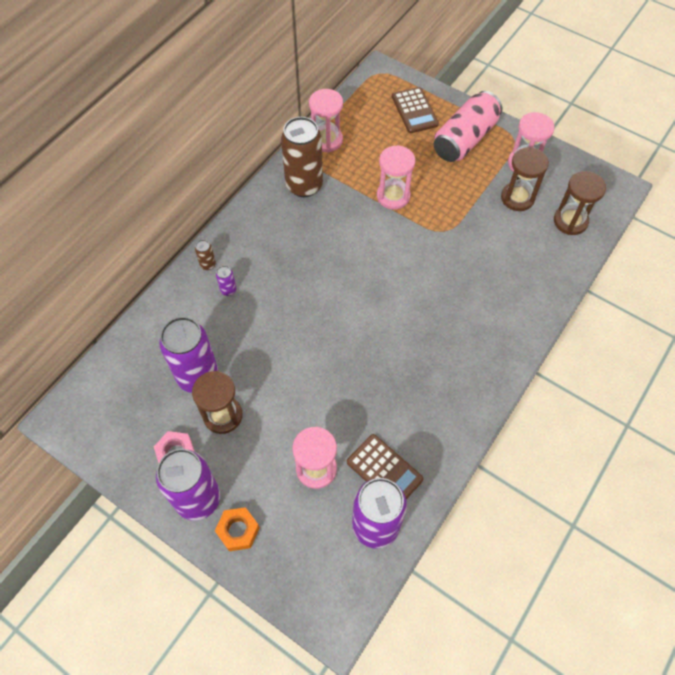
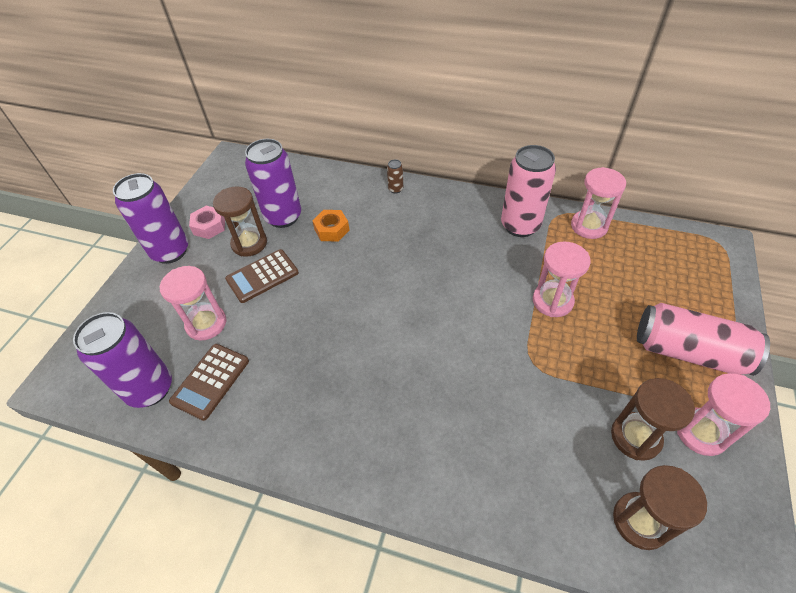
camera: 75 degrees right, 10 degrees down
orange nut [215,507,260,551] -> orange nut moved to [312,210,350,242]
purple can [216,266,236,296] -> none
brown can [281,117,323,197] -> pink can [501,145,556,237]
brown calculator [392,87,439,133] -> brown calculator moved to [225,249,299,303]

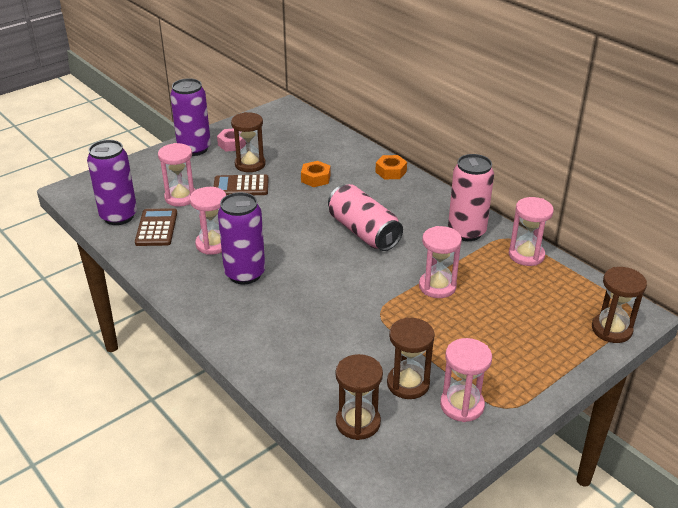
camera: 30 degrees right, 15 degrees down
brown calculator [169,344,249,421] -> brown calculator turned 120 degrees clockwise [135,208,177,246]
purple can [245,139,301,228] -> purple can moved to [218,192,265,284]
brown can [387,159,403,194] -> orange nut [376,155,407,179]
pink can [637,303,770,376] -> pink can moved to [328,184,403,251]
none -> pink hourglass [190,187,226,255]
none -> brown hourglass [592,267,647,343]

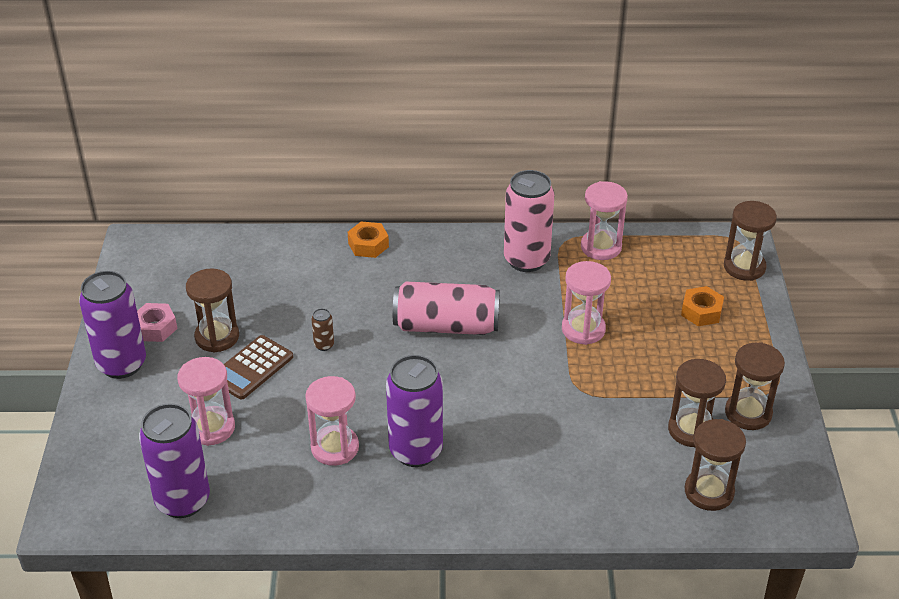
camera: 50 degrees left, 5 degrees up
brown calculator [135,208,177,246] -> none
orange nut [301,161,331,187] -> orange nut moved to [681,286,724,326]
pink hourglass [440,338,492,422] -> brown hourglass [725,342,785,430]
none -> brown can [311,308,334,351]

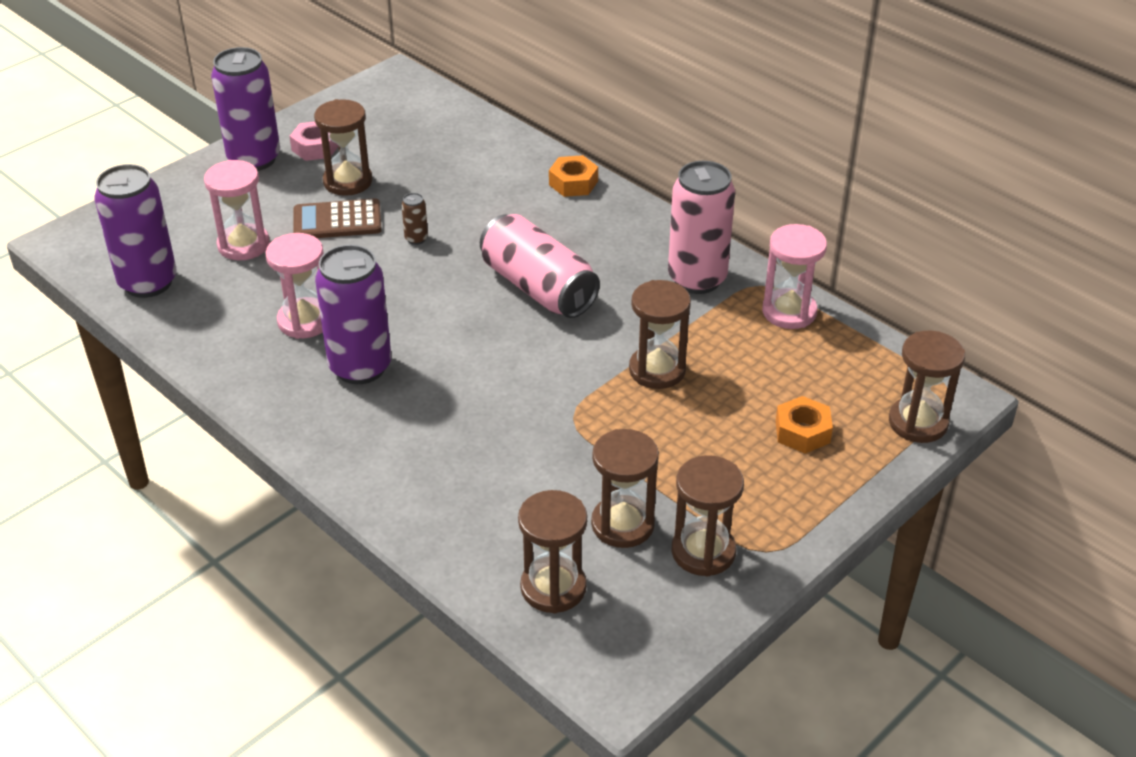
camera: 45 degrees right, 0 degrees up
pink hourglass [562,261,611,345] -> brown hourglass [629,280,691,389]

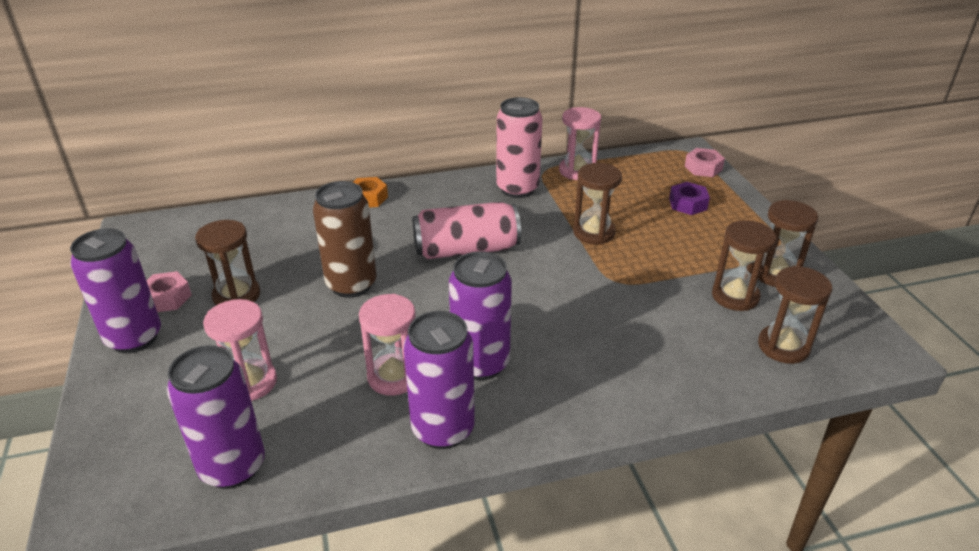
camera: 60 degrees left, 5 degrees down
brown calculator [293,198,382,238] -> none
brown can [402,193,428,245] -> brown can [313,181,377,298], size x2.45
orange nut [776,396,833,454] -> purple nut [669,182,710,215]
brown hourglass [889,330,965,443] -> pink nut [685,148,725,177]
none -> purple can [403,311,475,449]

